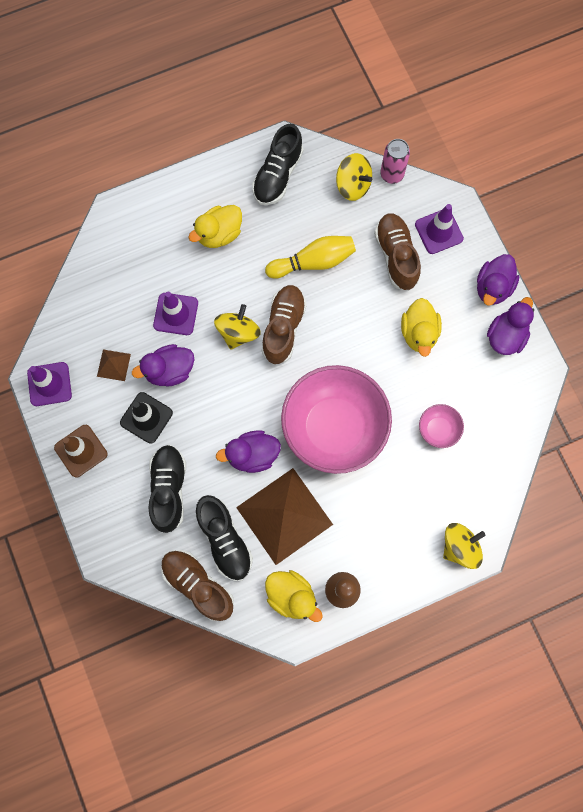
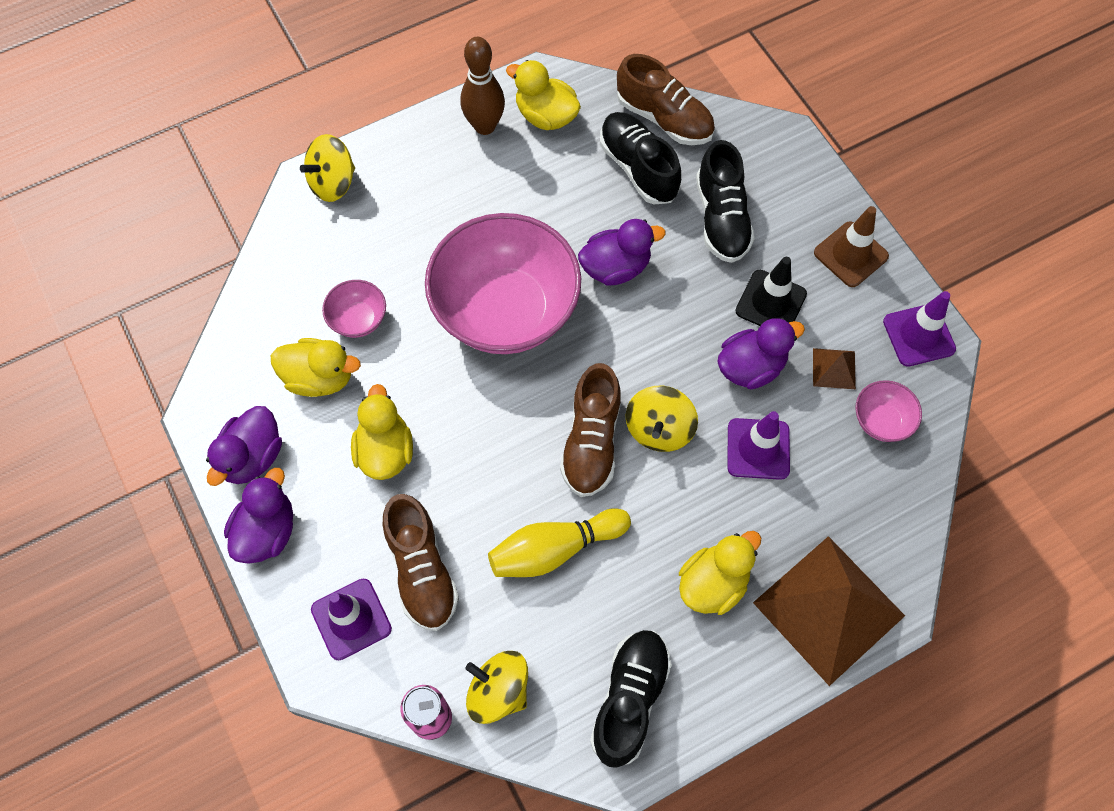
camera: 175 degrees right, 10 degrees down
brown pyramid [236,468,333,565] -> brown pyramid moved to [753,536,905,686]
none -> yellow duck [271,338,361,397]
none -> pink bowl [856,380,922,442]

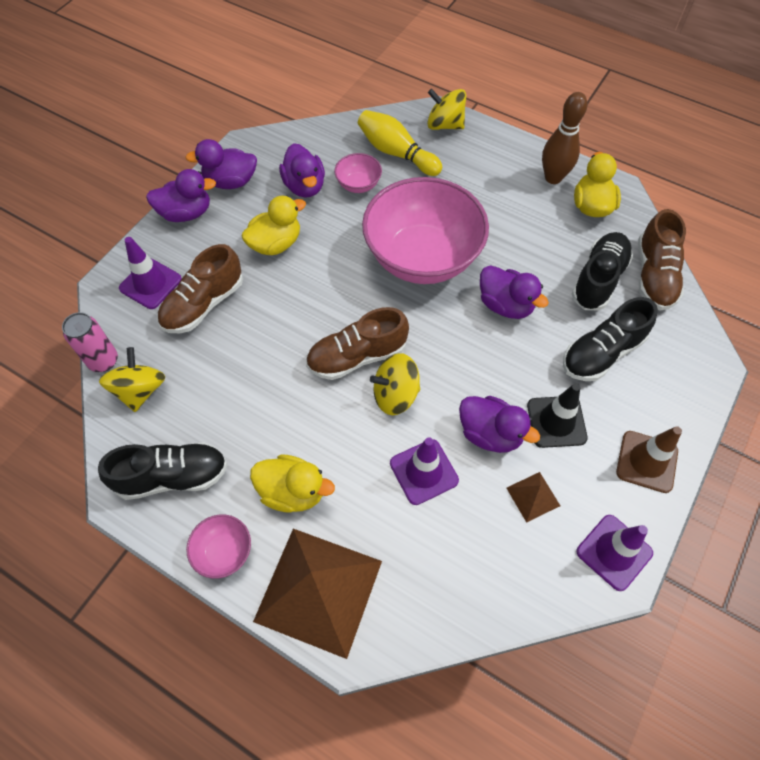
camera: 60 degrees right, 5 degrees down
yellow duck [271,338,361,397] -> purple duck [279,143,325,198]
yellow bowling pin [488,508,631,577] -> yellow bowling pin moved to [358,110,442,176]
pink bowl [856,380,922,442] -> pink bowl moved to [186,514,251,579]

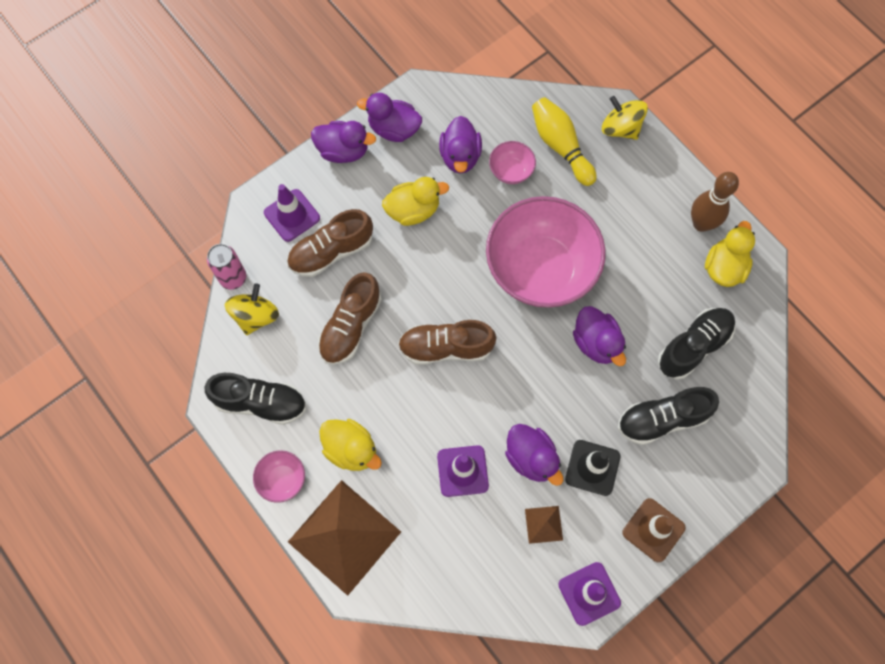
camera: 20 degrees right, 10 degrees up
yellow spinning top [370,353,420,415] -> none
brown shoe [638,209,686,311] -> brown shoe moved to [318,272,382,365]

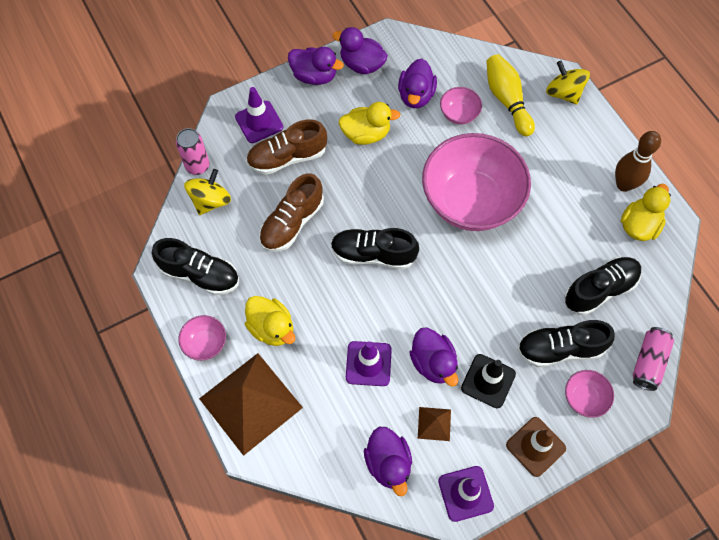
camera: 10 degrees right, 5 degrees down
brown shoe [398,320,496,365] -> black shoe [331,228,419,269]
purple duck [573,306,626,366] -> purple duck moved to [364,427,412,496]
none -> pink bowl [565,370,614,418]
none -> pink can [633,327,674,391]

